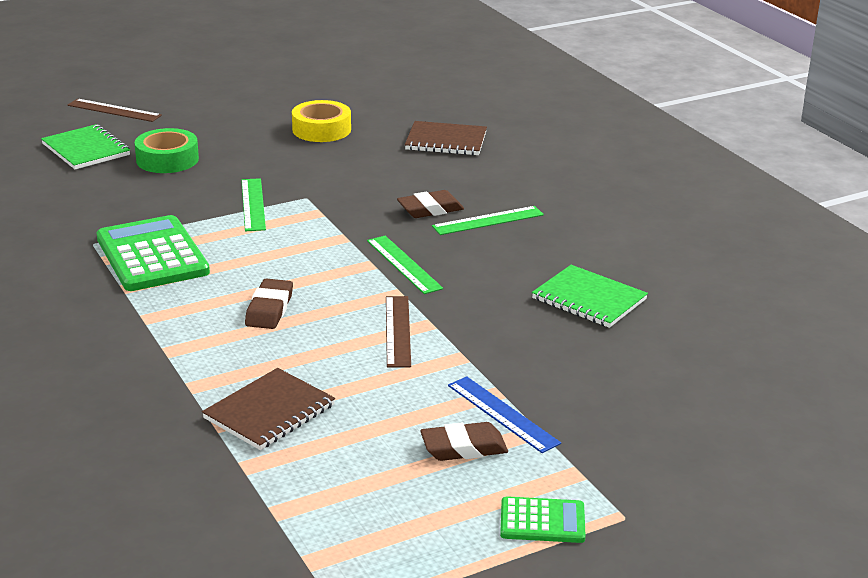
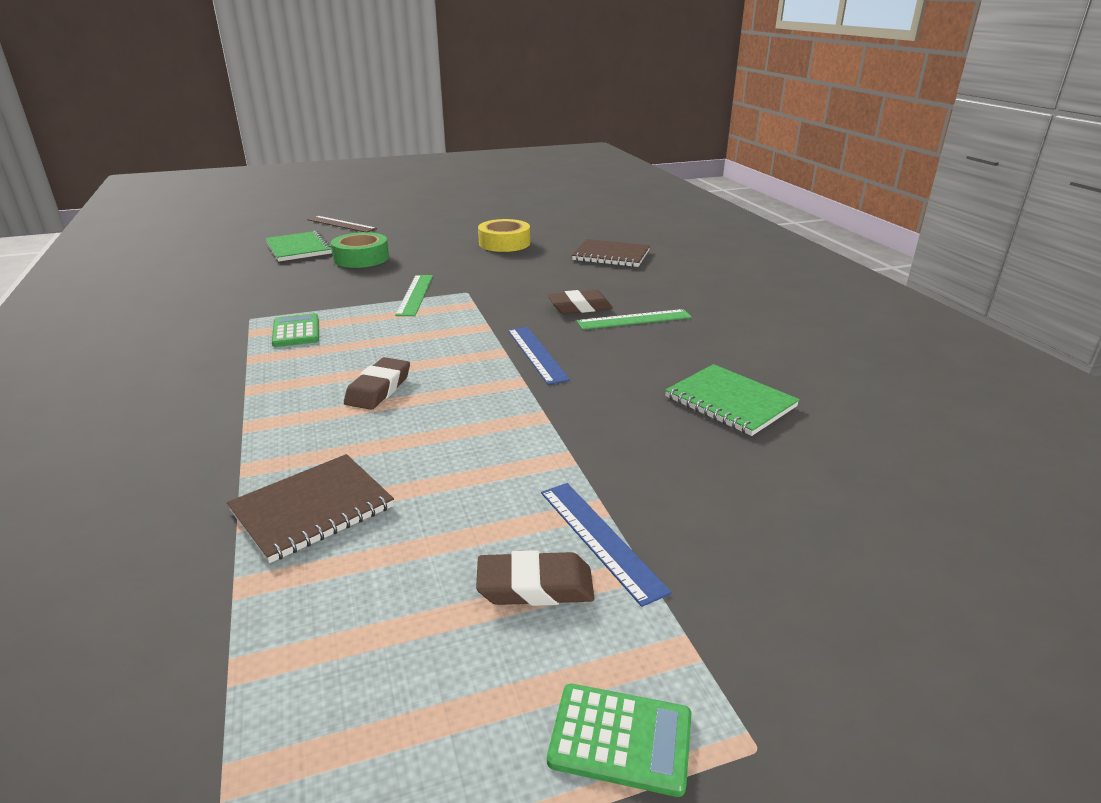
camera: 10 degrees right, 0 degrees up
green calculator [96,215,210,291] -> green calculator [272,313,319,347], size x0.52
green ruler [367,236,443,294] -> blue ruler [508,327,570,385]
brown ruler [386,296,411,368] -> none

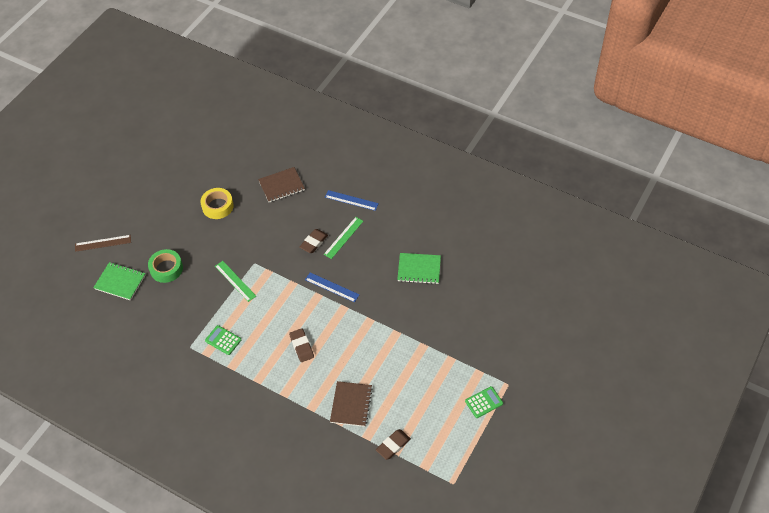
camera: 40 degrees left, 25 degrees up
brown eraser [476,550,594,606] -> brown eraser moved to [376,429,411,460]
blue ruler [541,483,672,607] -> blue ruler moved to [325,190,379,211]

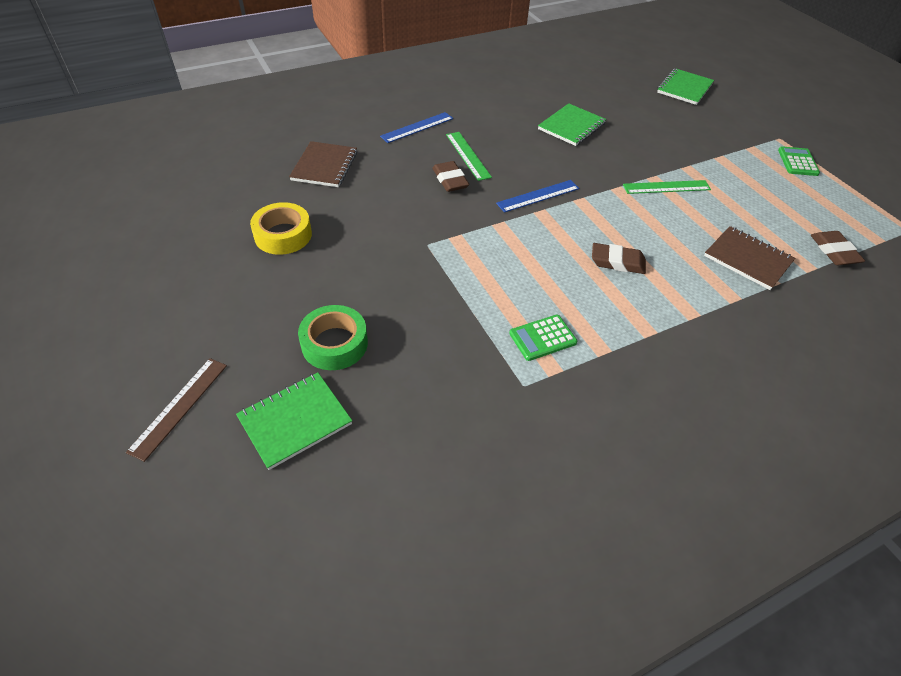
camera: 60 degrees left, 5 degrees down
green ruler [215,261,256,302] -> green ruler moved to [623,180,711,194]
none -> green notebook [657,68,714,105]

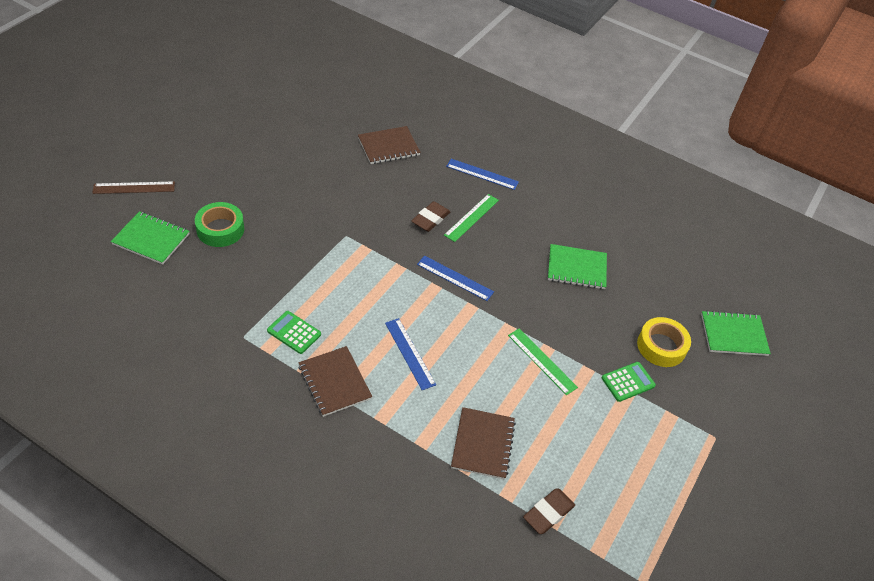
camera: 55 degrees right, 0 degrees up
yellow tape [250,202,312,255] -> yellow tape moved to [637,317,691,367]
brown eraser [592,243,646,274] -> blue ruler [385,318,436,390]
green calculator [778,146,820,176] -> green calculator moved to [602,362,656,402]
none -> brown notebook [298,346,372,417]

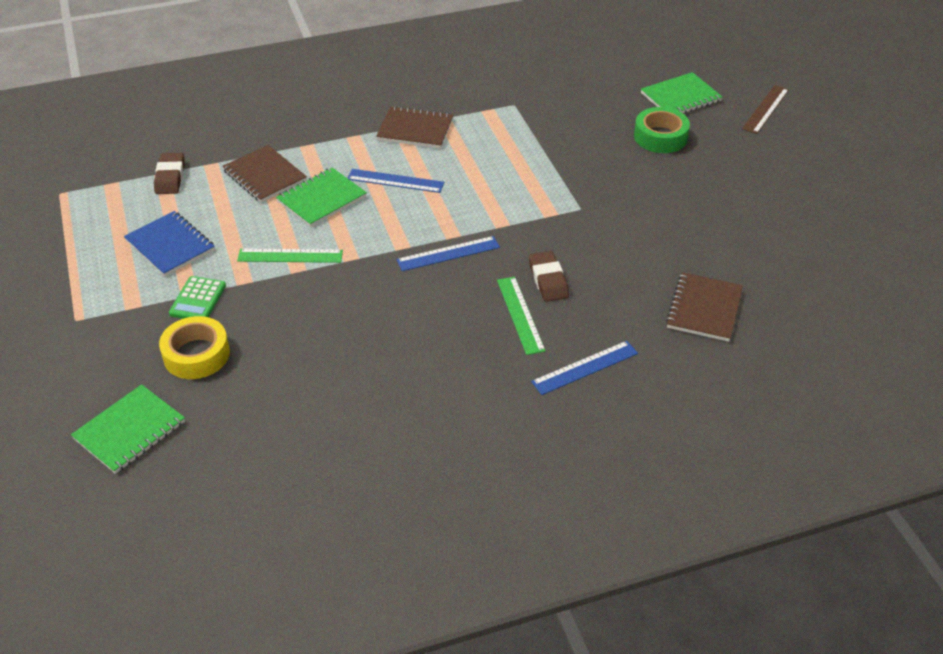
camera: 135 degrees right, 5 degrees down
green calculator [267,311,321,354] -> none
green notebook [548,244,607,289] -> green notebook moved to [276,168,367,227]
none -> blue notebook [124,211,215,276]

